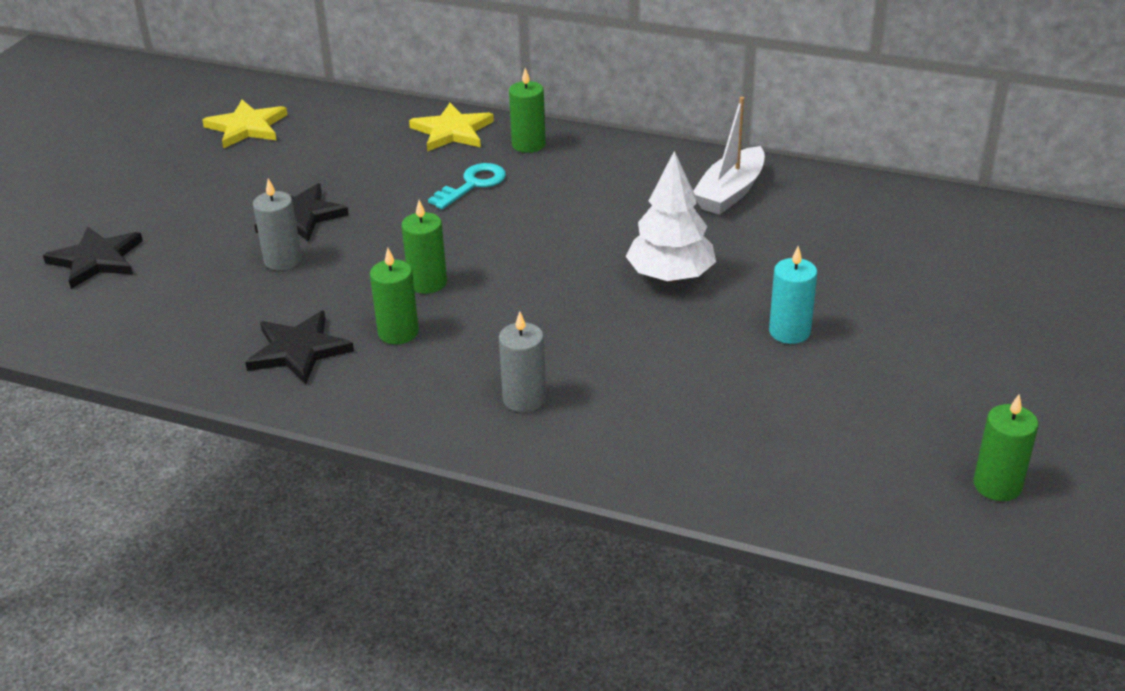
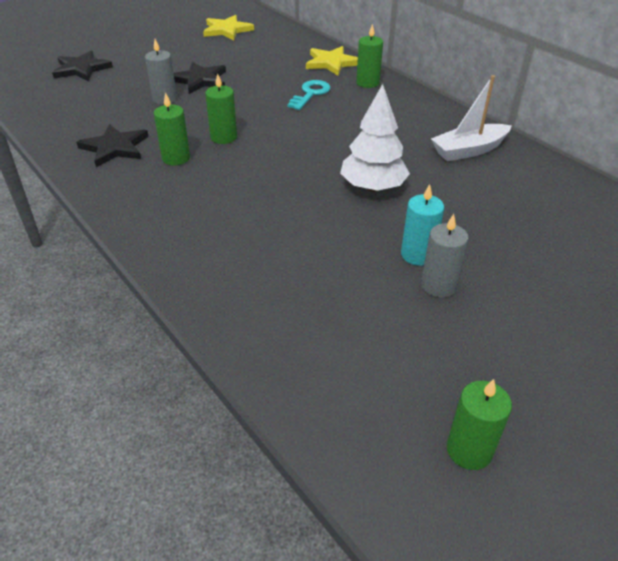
camera: 30 degrees right, 5 degrees up
turquoise key [428,163,506,209] -> turquoise key turned 45 degrees counterclockwise [287,80,330,110]
grey candle [499,311,546,412] -> grey candle moved to [421,214,469,298]

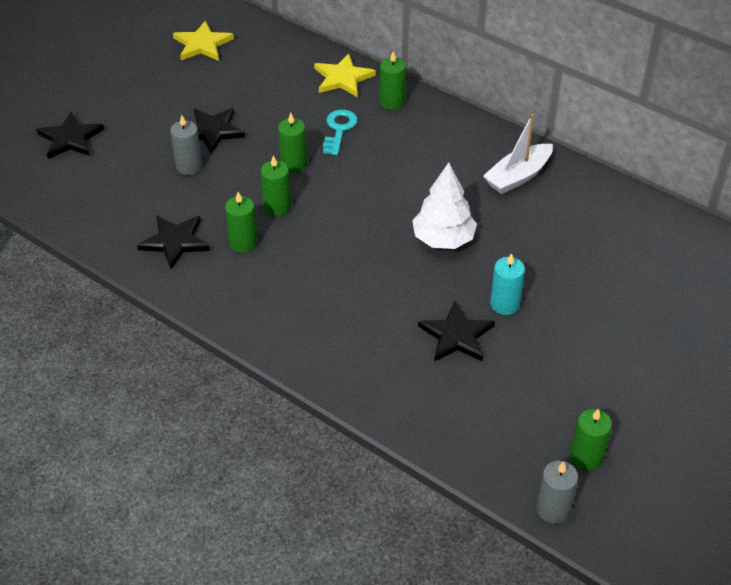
camera: 15 degrees left, 5 degrees up
grey candle [421,214,469,298] -> grey candle moved to [536,461,578,524]
none -> green candle [278,113,307,172]
none -> black star [418,301,495,362]

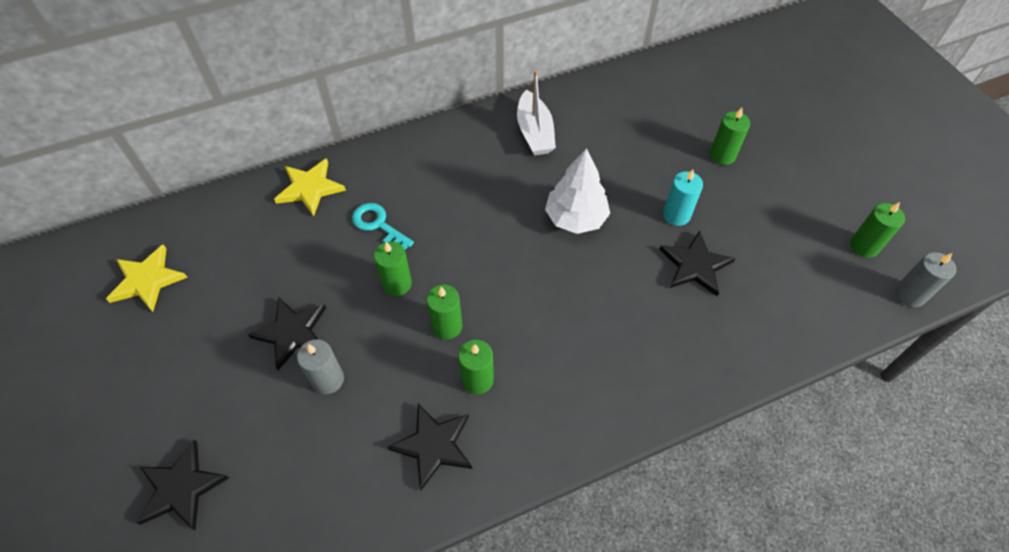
camera: 60 degrees left, 10 degrees up
green candle [380,51,406,110] -> green candle moved to [710,108,750,165]

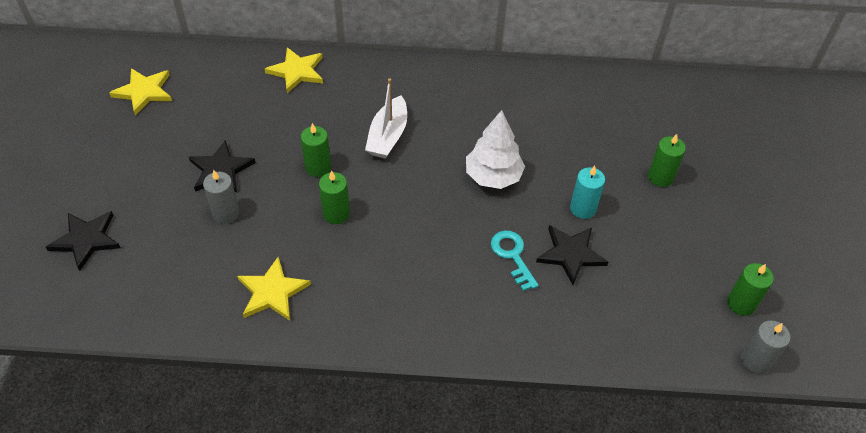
camera: 25 degrees right, 5 degrees down
turquoise key [352,203,414,250] -> turquoise key moved to [491,230,539,291]
black star [387,403,472,490] -> yellow star [237,257,311,321]
green candle [458,340,494,394] -> none
white boat [517,70,556,155] -> white boat moved to [365,78,407,159]

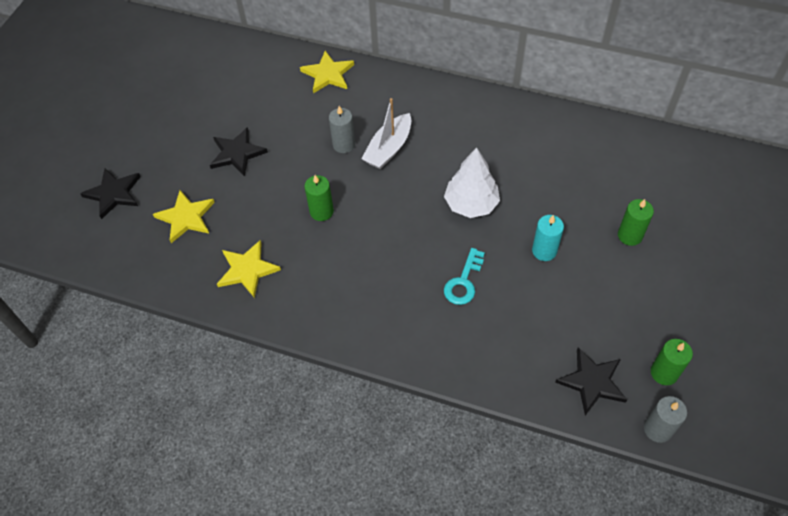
camera: 20 degrees right, 5 degrees up
yellow star [109,68,172,115] -> yellow star moved to [153,190,215,243]
grey candle [203,170,240,224] -> grey candle moved to [329,106,355,153]
green candle [301,123,331,177] -> none
turquoise key [491,230,539,291] -> turquoise key turned 150 degrees counterclockwise [444,248,485,305]
black star [536,225,608,285] -> black star moved to [555,348,627,416]

